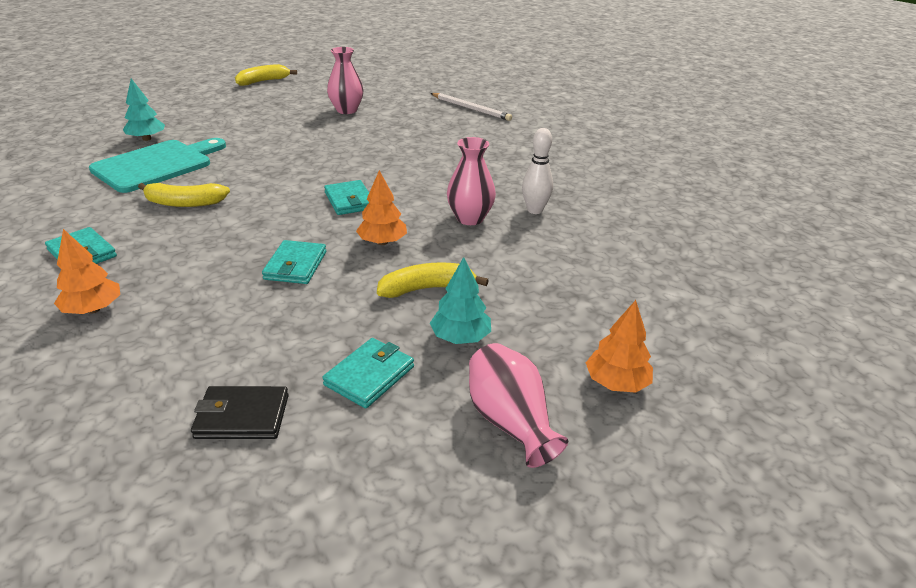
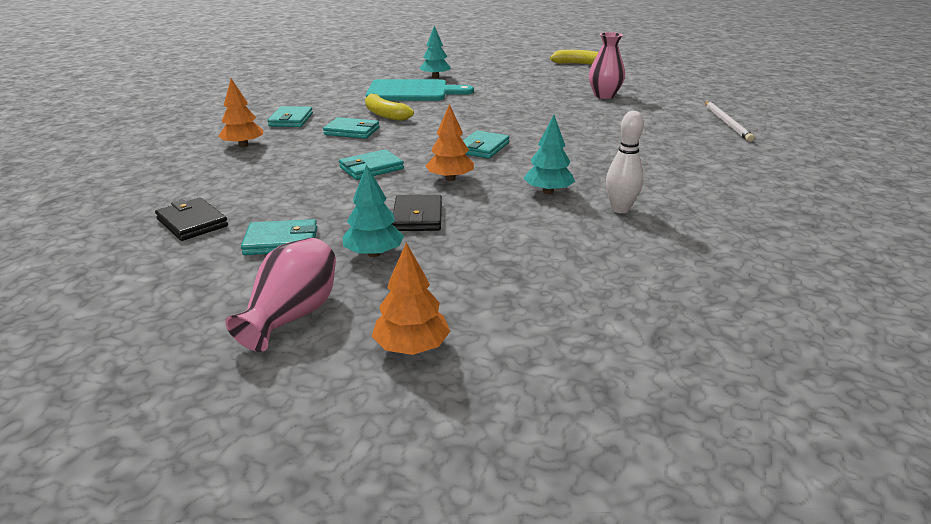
camera: 50 degrees right, 5 degrees down
yellow banana [377,262,489,298] -> black wallet [392,195,442,231]
pink vase [447,137,496,225] -> turquoise tree [523,115,575,194]
none -> turquoise wallet [323,117,379,139]

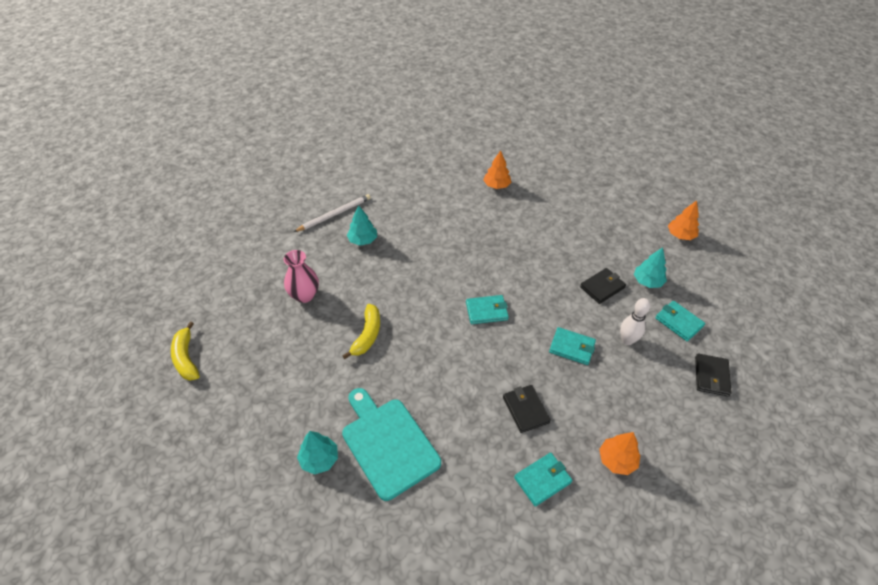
camera: 125 degrees left, 20 degrees up
pink vase [225,238,336,352] -> none
turquoise wallet [323,117,379,139] -> black wallet [503,385,551,433]
yellow banana [365,93,414,121] -> yellow banana moved to [342,304,380,359]
orange tree [426,104,474,181] -> orange tree moved to [483,150,511,189]
turquoise tree [523,115,575,194] -> turquoise tree moved to [347,205,377,246]
white bowling pin [606,111,644,213] -> white bowling pin moved to [620,298,651,345]

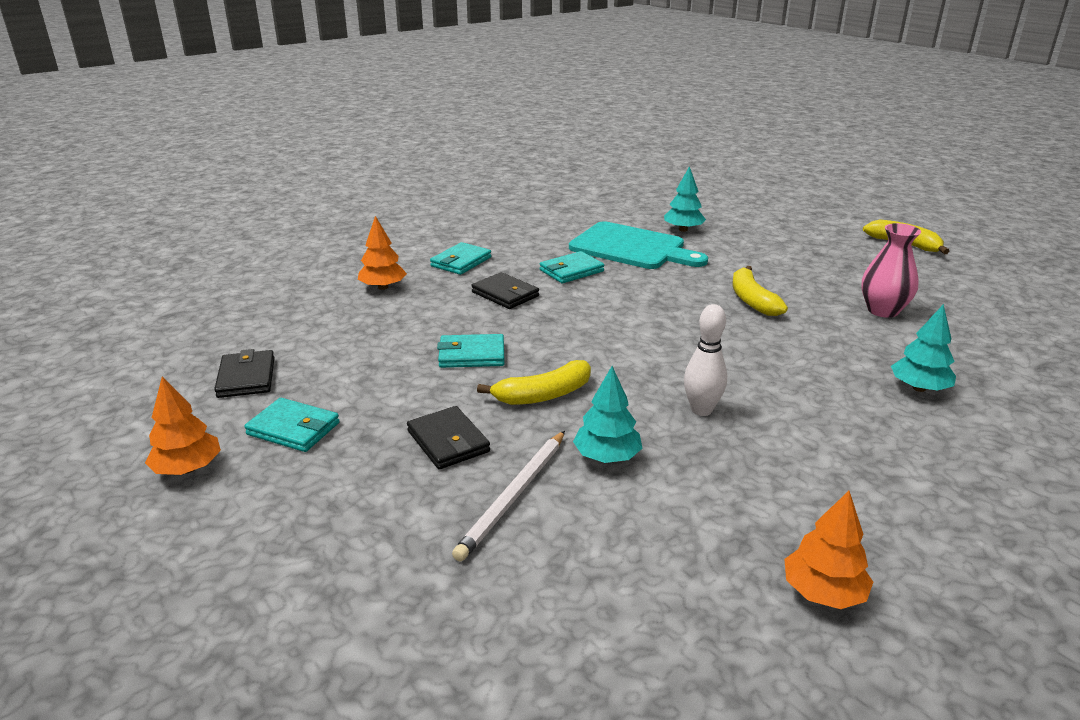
camera: 155 degrees right, 20 degrees down
white pencil [294,194,371,232] -> white pencil moved to [452,431,565,562]
turquoise wallet [466,295,509,324] -> turquoise wallet moved to [540,251,604,283]
black wallet [580,268,626,304] -> black wallet turned 60 degrees counterclockwise [407,406,490,469]
white bowling pin [620,298,651,345] -> white bowling pin moved to [684,304,727,416]
turquoise tree [634,247,667,288] -> turquoise tree moved to [573,366,642,463]
orange tree [668,200,699,240] -> orange tree moved to [145,377,221,475]
none -> yellow banana [477,360,591,405]

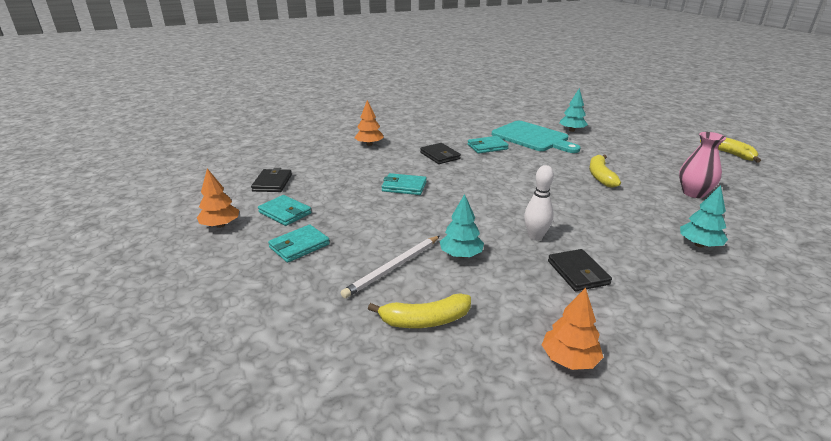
camera: 15 degrees right, 0 degrees up
black wallet [407,406,490,469] -> black wallet moved to [548,249,612,291]
turquoise wallet [430,242,491,275] -> turquoise wallet moved to [268,224,330,263]
yellow banana [477,360,591,405] -> yellow banana moved to [368,293,471,328]

